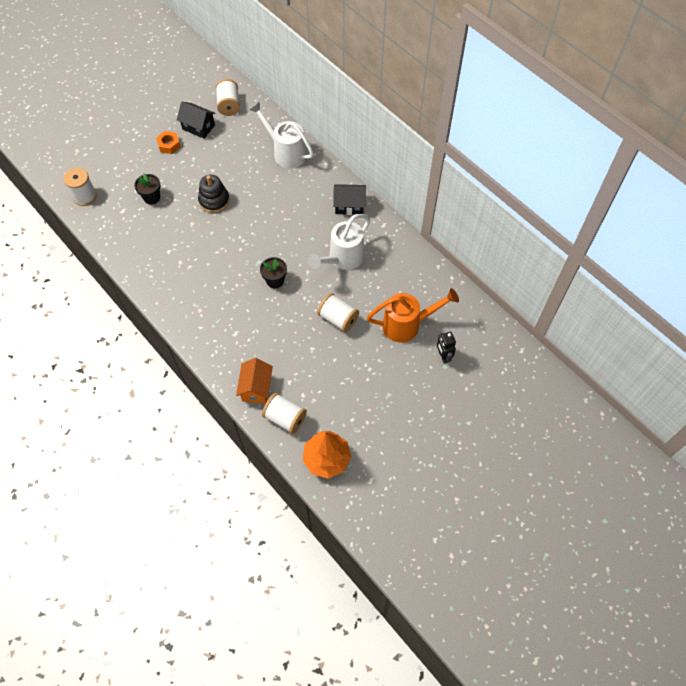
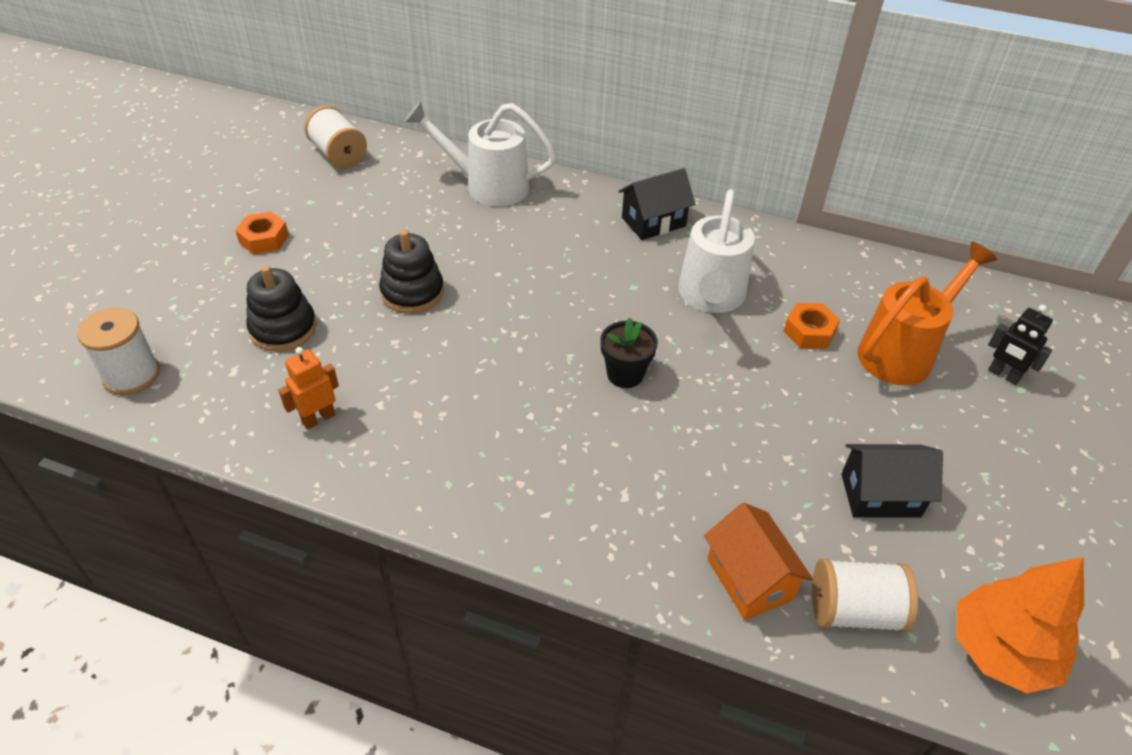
camera: 30 degrees left, 15 degrees down
black flower pot [134,173,161,205] -> black stacking toy [246,265,317,352]
black house [177,102,216,139] -> black house moved to [841,444,943,518]
white spool [317,293,359,332] -> none
none -> orange robot [278,347,339,429]
none -> orange nut [784,303,840,349]

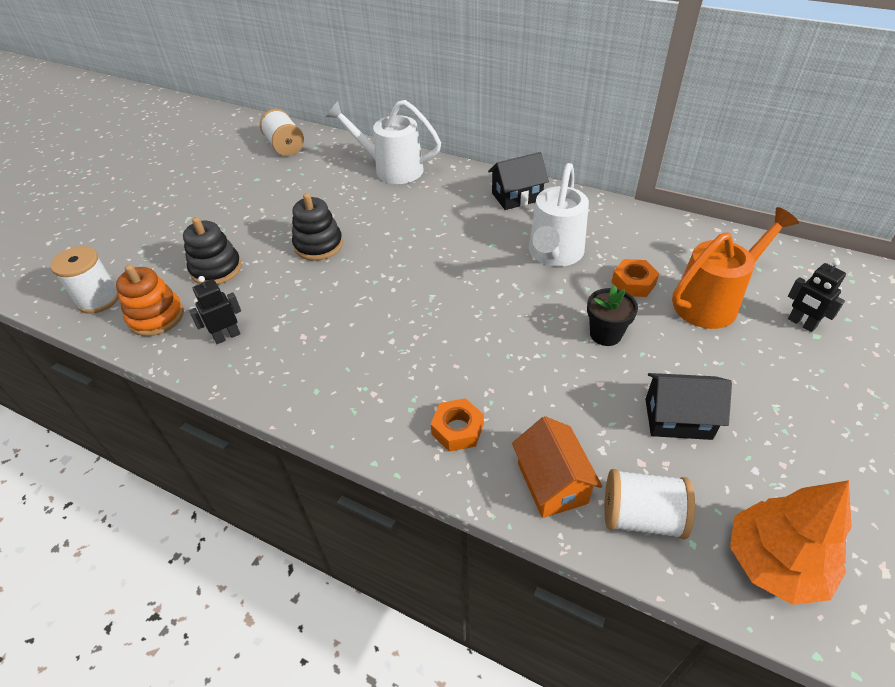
camera: 10 degrees right, 0 degrees up
orange nut [235,211,289,255] -> orange nut moved to [431,398,484,452]
orange robot [278,347,339,429] -> black robot [189,276,241,344]
black flower pot [601,318,658,388] -> black flower pot moved to [587,285,638,346]
none -> orange stacking toy [116,264,184,336]

